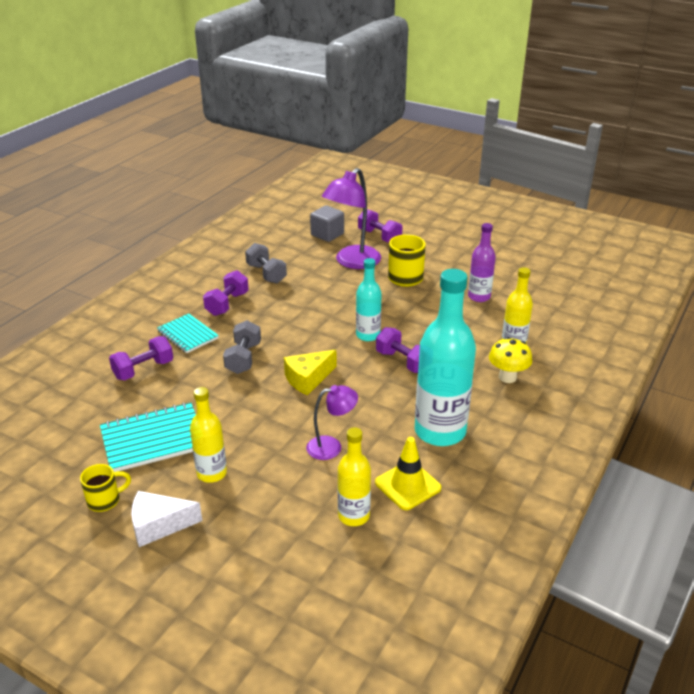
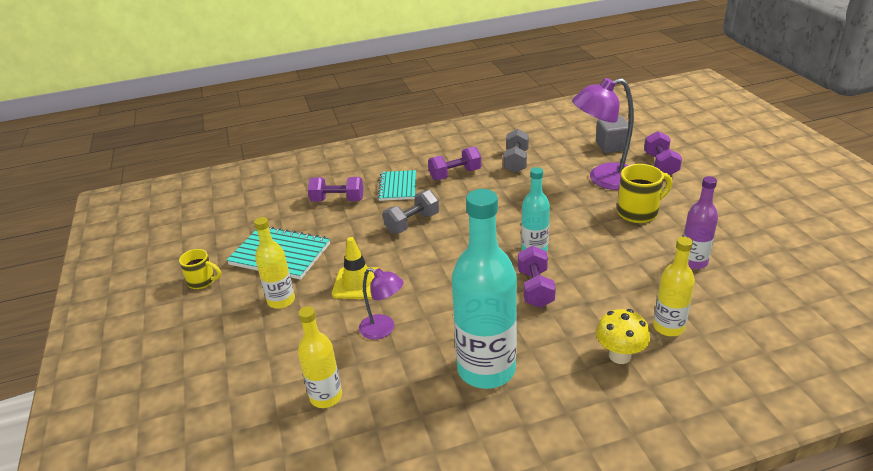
camera: 45 degrees right, 0 degrees up
white cheese [131,491,202,547] -> none
yellow cheese [284,350,337,395] -> none
yellow traffic cone [375,437,441,510] -> yellow traffic cone moved to [332,237,383,299]

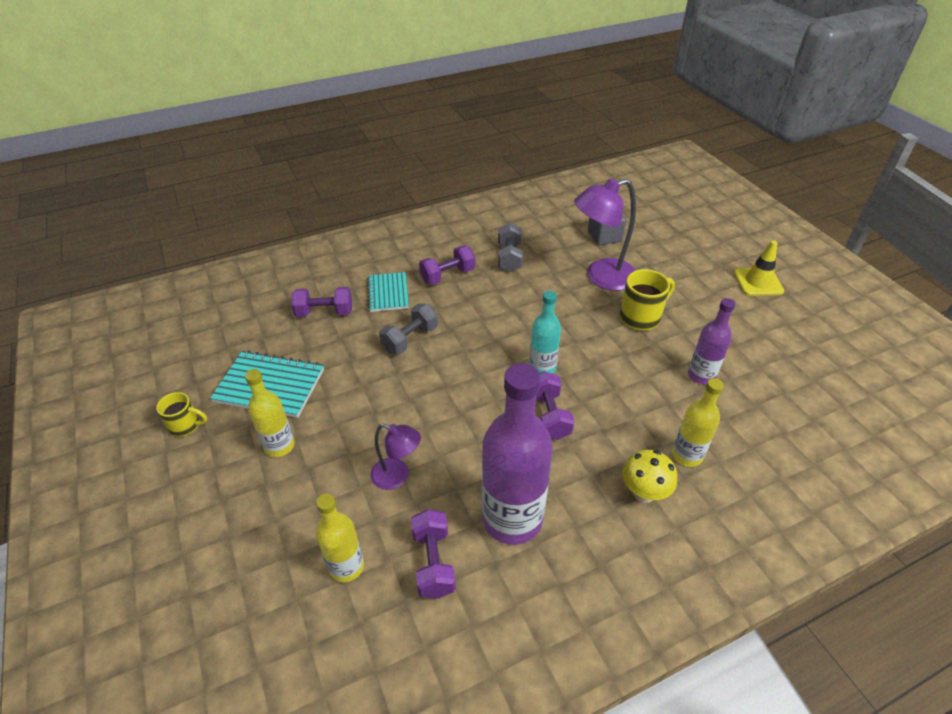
camera: 10 degrees left, 10 degrees up
yellow traffic cone [332,237,383,299] -> yellow traffic cone moved to [734,241,784,296]
turquoise bottle [451,189,517,389] -> purple bottle [482,363,553,545]
purple dumbbell [644,131,682,175] -> purple dumbbell moved to [411,509,456,599]

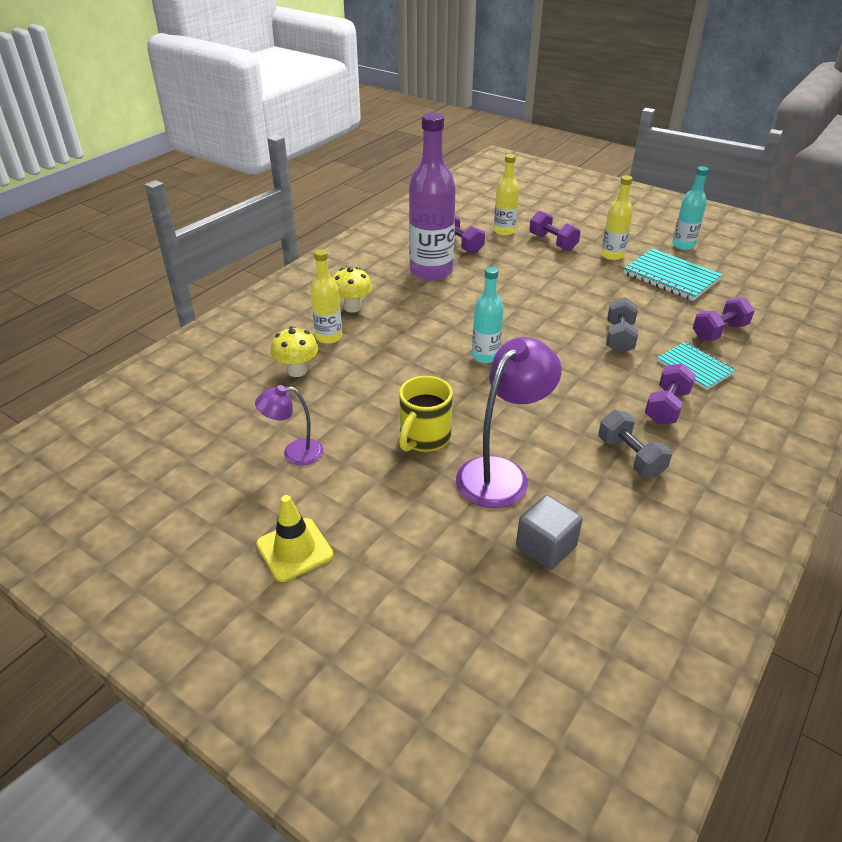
camera: 150 degrees right, 5 degrees down
yellow mug [156,392,207,437] -> turquoise bottle [672,166,709,250]
turquoise notebook [210,350,324,418] -> turquoise notebook turned 60 degrees clockwise [623,248,722,301]
purple lamp [370,424,421,490] -> purple lamp moved to [255,385,323,466]
purple dumbbell [536,371,575,440] -> purple dumbbell moved to [529,211,581,251]
purple bottle [688,298,735,384] -> none
none -> yellow mushroom [271,326,318,377]

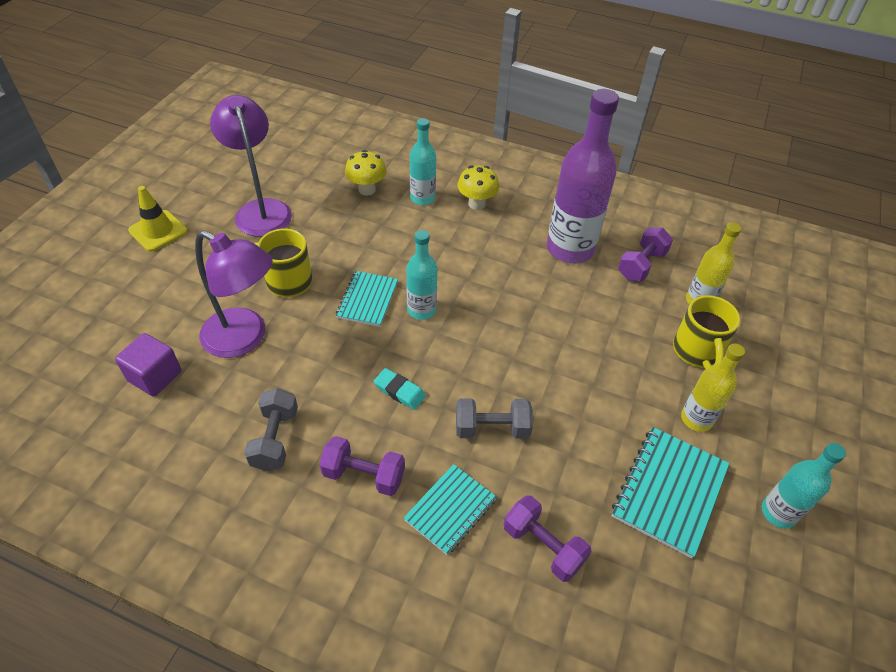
camera: 75 degrees right, 10 degrees up
purple lamp [255,385,323,466] -> purple lamp [210,95,292,237], size x1.77
yellow bottle [310,249,342,344] -> turquoise bottle [410,118,436,205]
grey cube [516,495,583,570] -> purple cube [115,333,182,397]
purple dumbbell [529,211,581,251] -> yellow mug [673,295,740,369]
grey dumbbell [598,410,672,478] -> grey dumbbell turned 45 degrees counterclockwise [244,388,298,471]
none -> turquoise notebook [336,271,398,327]
none -> turquoise eraser [374,368,426,410]

